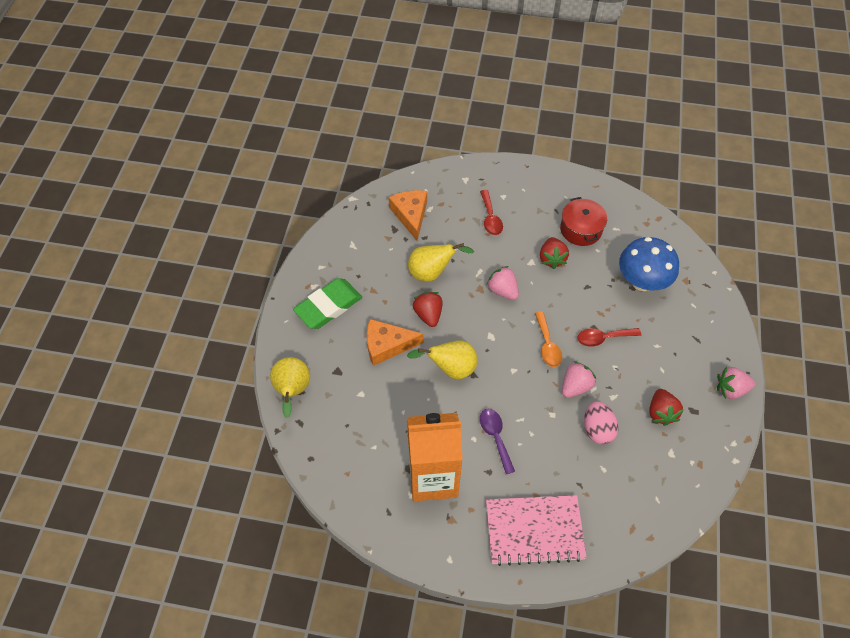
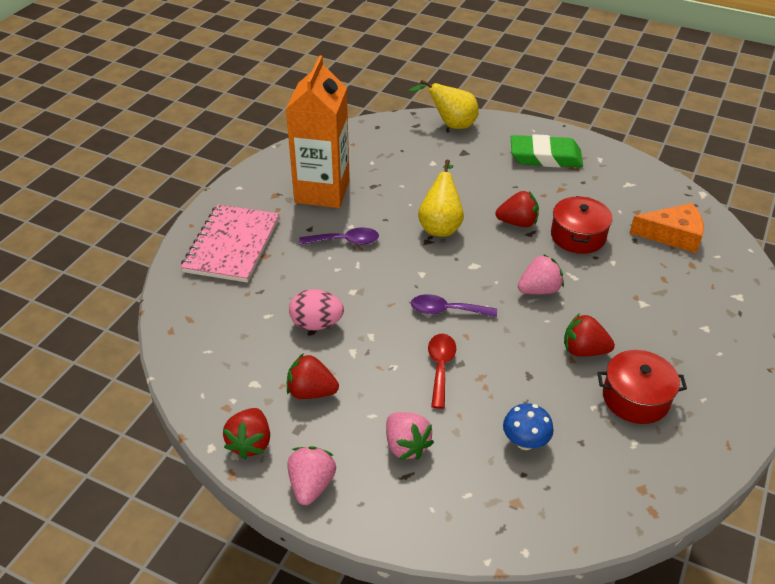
camera: 105 degrees right, 15 degrees down
green eraser [293,278,362,329] -> green eraser turned 60 degrees counterclockwise [511,134,583,168]
orange cheese [367,319,424,366] -> none
yellow pear [408,243,474,282] -> red pot [551,196,613,254]
red spoon [480,190,503,235] -> none
orange spoon [535,311,562,367] -> purple spoon [411,294,497,317]
pink strawberry [562,361,596,398] -> pink strawberry moved to [386,412,434,460]
blue mushroom [619,237,679,291] -> blue mushroom [503,403,554,450], size x0.54
none -> red strawberry [223,408,270,459]

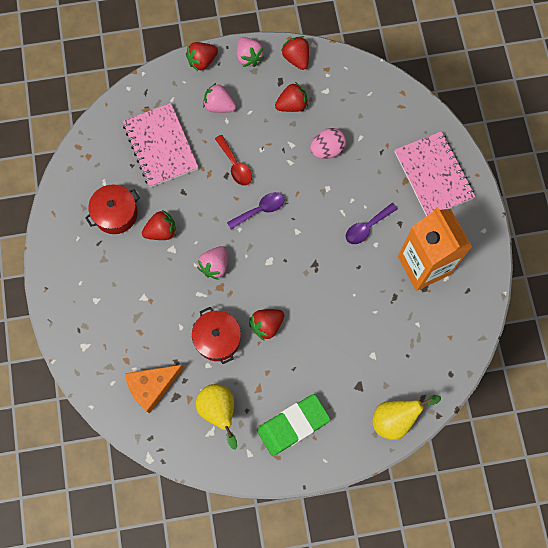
camera: 145 degrees right, 30 degrees up
yellow pear [418,159,464,237] -> yellow pear moved to [196,384,237,450]
blue mushroom [503,403,554,450] -> pink notebook [123,103,198,187]
none -> red strawberry [186,42,218,71]

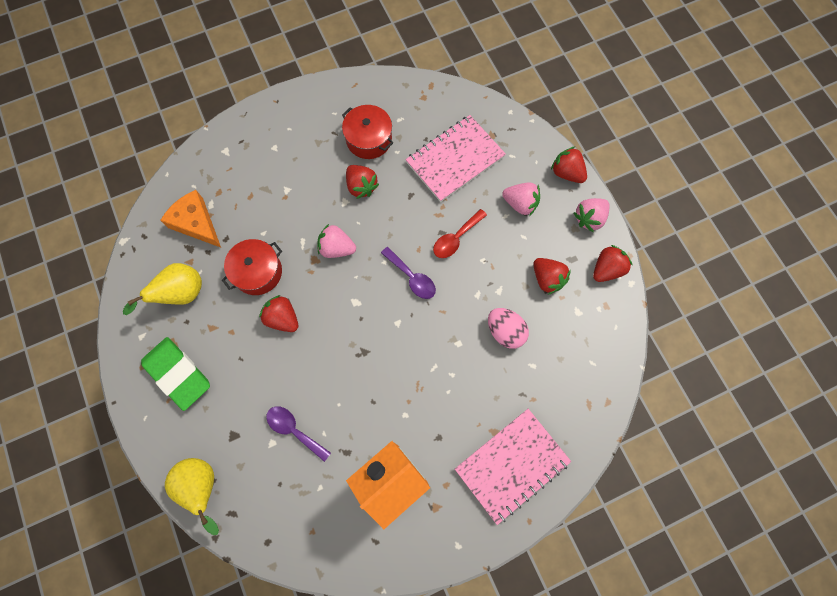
camera: 75 degrees right, 0 degrees up
pink strawberry [203,83,236,113] -> pink strawberry turned 105 degrees clockwise [502,182,540,216]
purple spoon [346,203,398,244] -> purple spoon moved to [266,406,331,462]

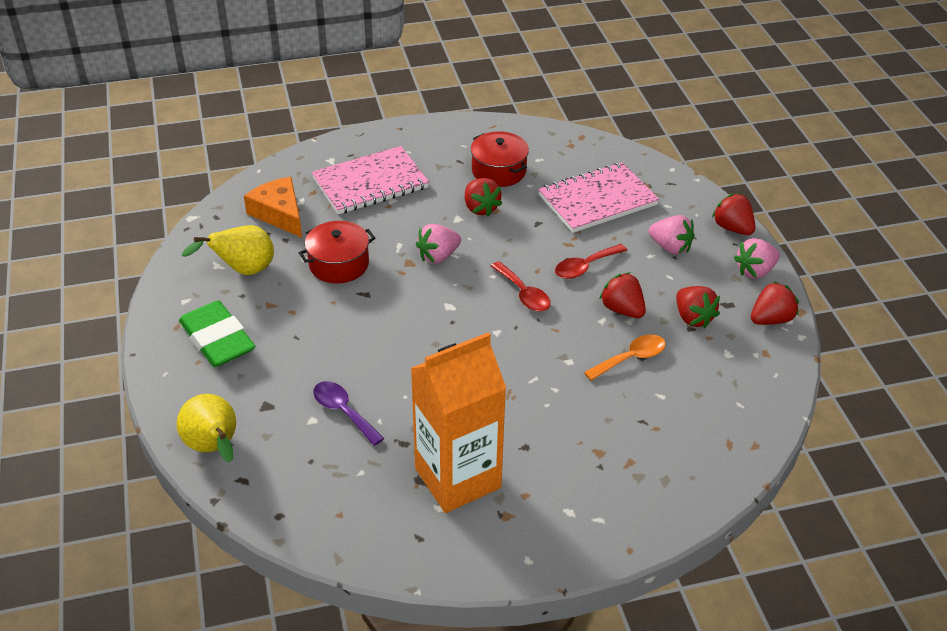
camera: 10 degrees right, 30 degrees down
red strawberry [259,295,299,332] -> red strawberry moved to [599,272,646,318]
pink strawberry [317,224,356,258] -> pink strawberry turned 60 degrees counterclockwise [416,224,461,264]
purple spoon [381,247,436,299] -> red spoon [491,261,551,311]
pink notebook [455,409,571,525] -> pink notebook moved to [312,146,429,215]
pink egg [488,308,529,349] -> orange spoon [584,335,666,381]

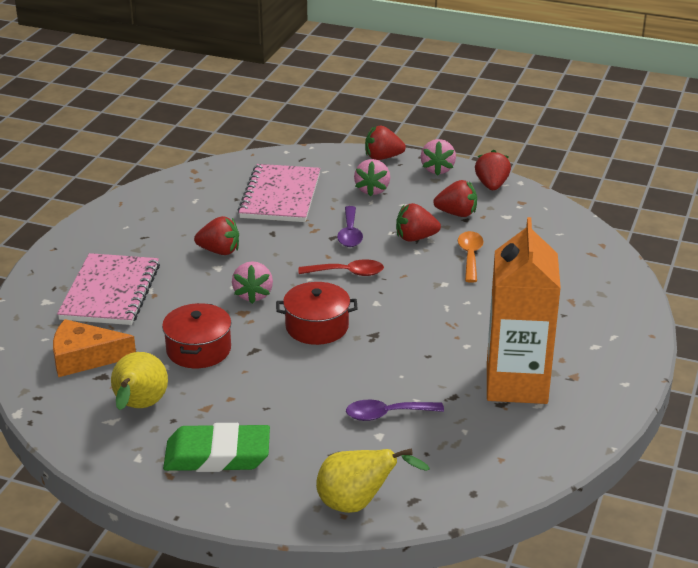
camera: 55 degrees left, 10 degrees down
red pot [471,131,529,187] -> red pot moved to [276,282,358,345]
red spoon [555,244,627,279] -> purple spoon [337,206,363,247]
pink strawberry [649,215,695,255] -> pink strawberry turned 120 degrees clockwise [354,159,390,197]

